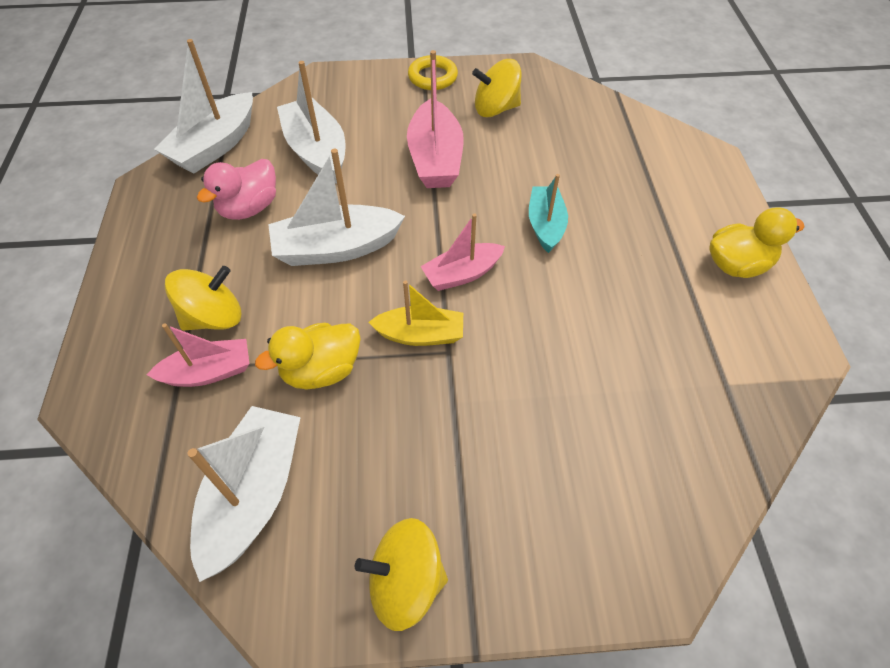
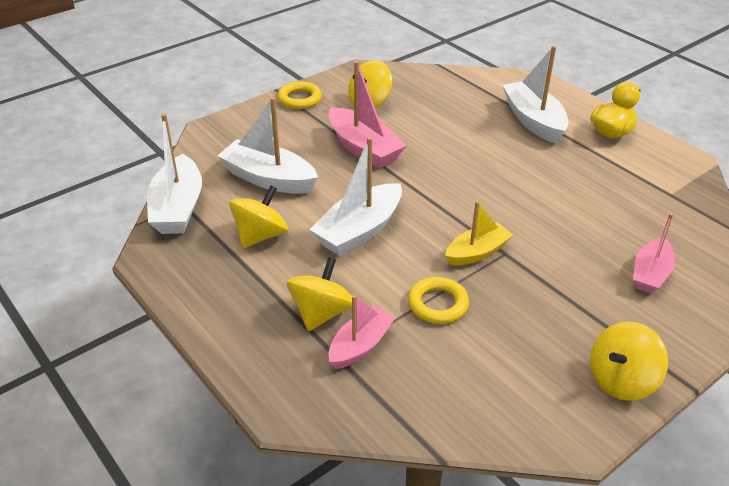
camera: 35 degrees left, 15 degrees down
white boat [188,406,301,582] -> white boat moved to [502,46,569,144]
pink duck [197,159,276,220] -> yellow spinning top [230,186,288,248]
yellow duck [255,323,361,389] -> yellow ring [408,277,469,324]
pink boat [420,213,505,291] -> pink boat moved to [633,213,675,294]
turquoise boat [529,174,568,253] -> none

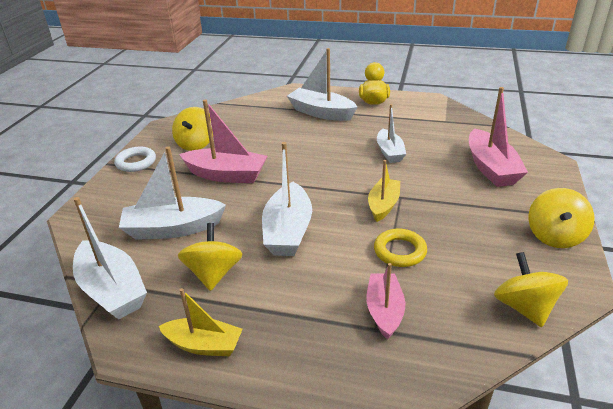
camera: 35 degrees left, 5 degrees down
yellow ring [278,81,322,109] -> white ring [114,147,156,172]
yellow spinning top [287,257,352,331] -> yellow spinning top moved to [494,252,568,327]
pink boat [633,213,675,294] -> pink boat [469,87,528,187], size x1.56
none -> yellow boat [159,288,242,356]
none -> white boat [377,104,406,163]

